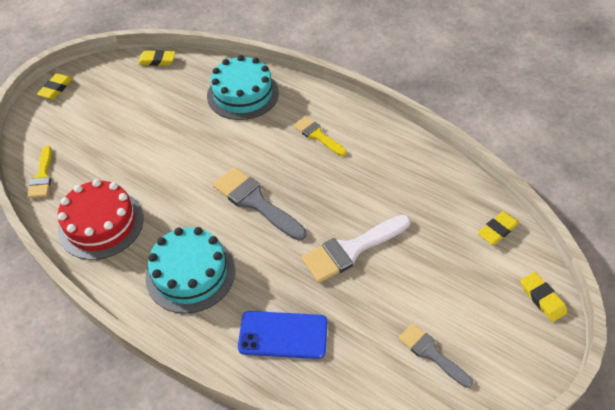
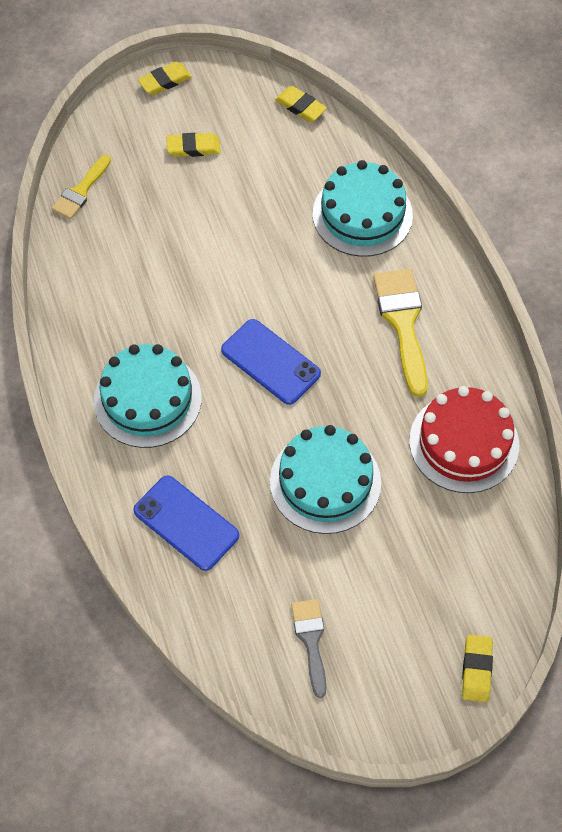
camera: 35 degrees right, 10 degrees up
red cake [58,179,144,260] -> red cake moved to [409,386,519,493]
grey brush [213,167,306,241] -> blue phone [221,319,321,405]
yellow brush [293,116,347,156] -> yellow brush [373,269,428,397], size x1.62
white brush [301,215,411,283] -> turquoise cake [270,425,381,534]
yellow eraser [478,211,519,245] -> yellow eraser moved to [166,133,220,157]

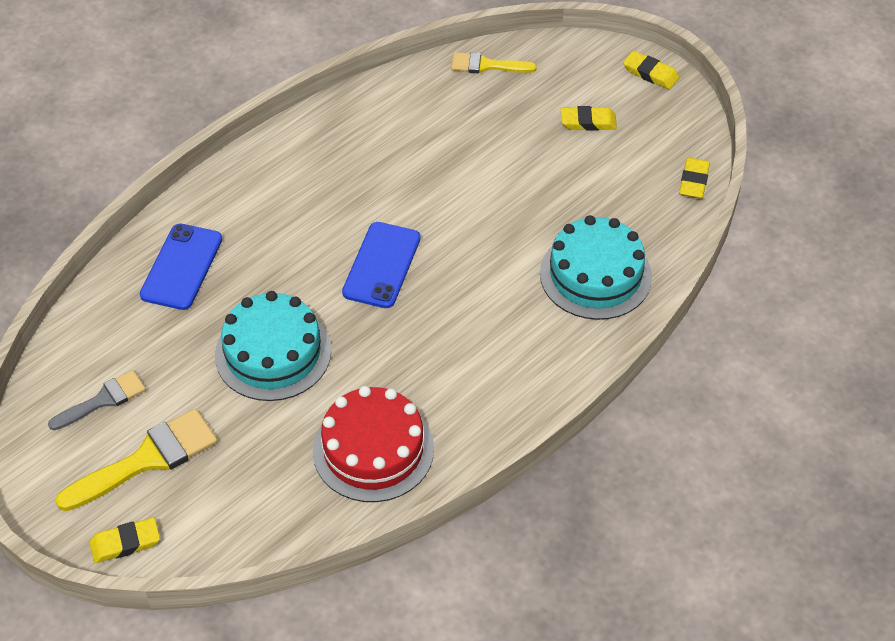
camera: 65 degrees right, 10 degrees down
turquoise cake [94,344,202,448] -> none
yellow eraser [166,133,220,157] -> yellow eraser turned 60 degrees counterclockwise [561,106,617,130]
yellow brush [373,269,428,397] -> yellow brush moved to [55,409,218,511]

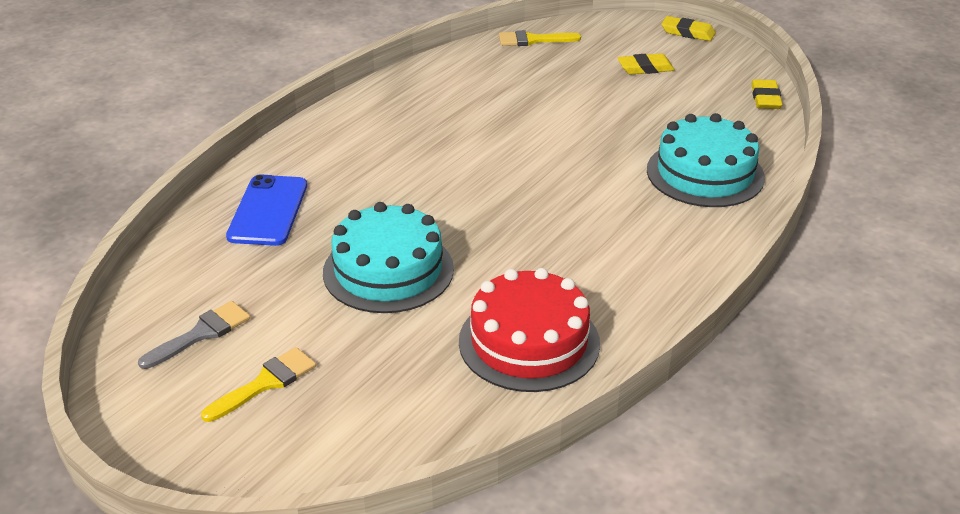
camera: 10 degrees left, 15 degrees down
yellow brush [55,409,218,511] -> yellow brush [201,347,316,422], size x0.62
yellow eraser [90,518,160,563] -> none
blue phone [342,222,421,308] -> none

